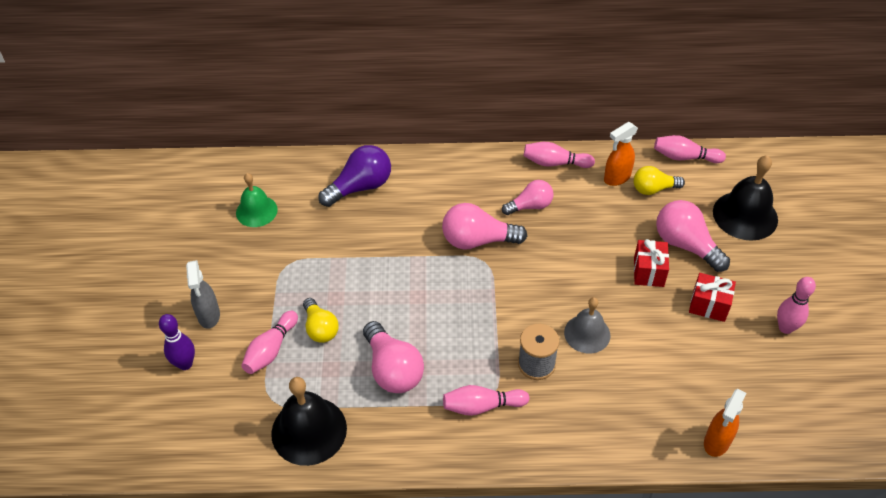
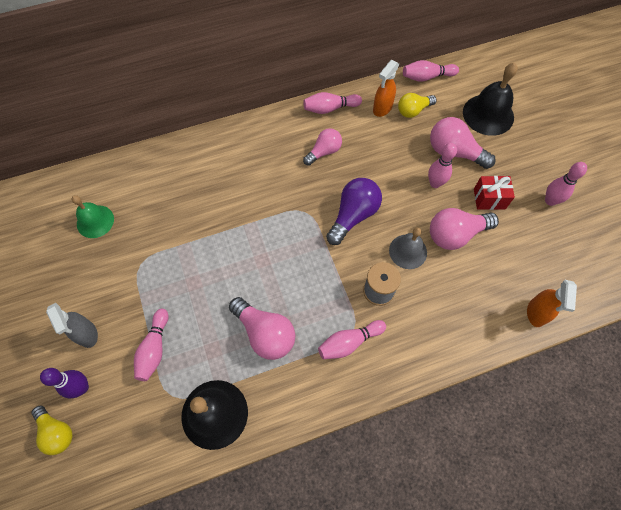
camera: 20 degrees left, 15 degrees up
yellow light bulb [303,298,339,343] -> yellow light bulb moved to [32,405,73,455]
purple light bulb [318,145,391,207] -> purple light bulb moved to [326,178,382,245]
pink light bulb [442,203,527,250] -> pink light bulb moved to [430,208,499,250]
red gift [634,239,669,287] -> pink bowling pin [428,143,457,188]

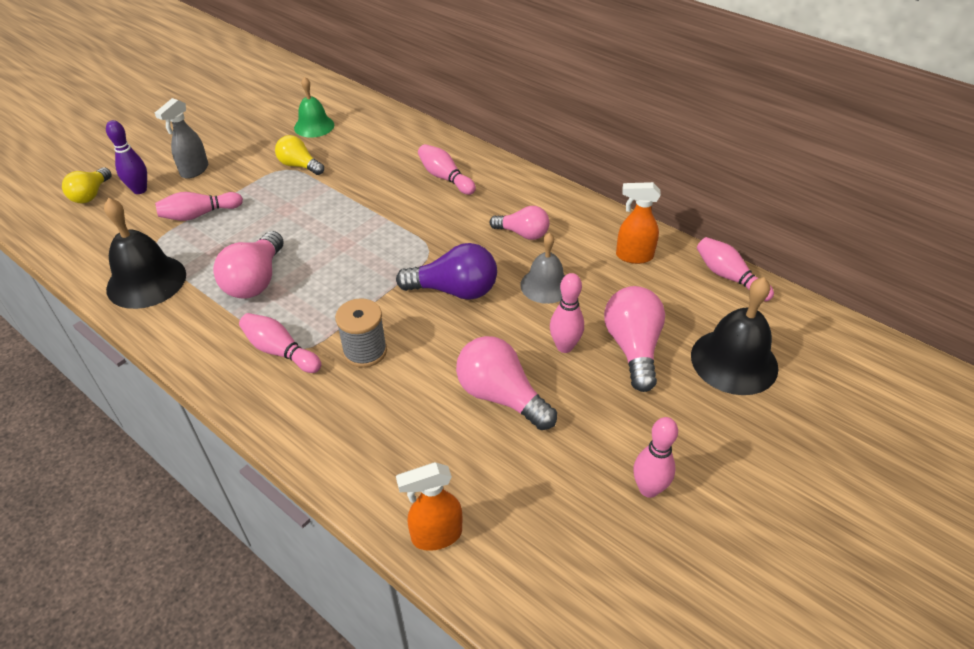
camera: 60 degrees right, 20 degrees down
pink bowling pin [303,92,362,114] -> pink bowling pin moved to [418,144,476,195]
grey bell [389,227,427,269] -> grey bell moved to [520,233,565,304]
yellow light bulb [398,93,437,118] -> yellow light bulb moved to [275,135,324,175]
red gift [474,176,515,210] -> none

